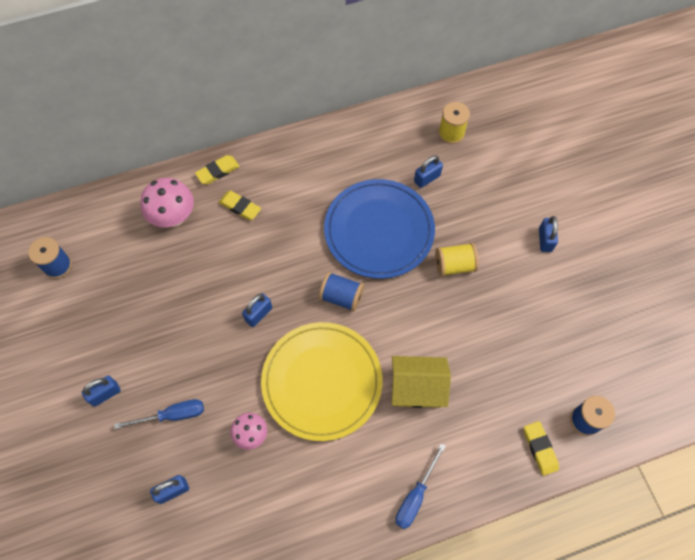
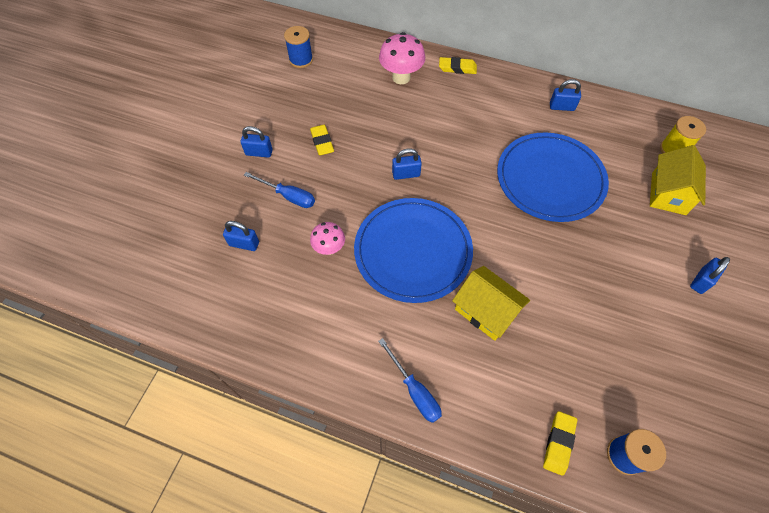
camera: 40 degrees right, 5 degrees down
yellow eraser [219,191,261,220] -> yellow eraser moved to [310,125,334,156]
yellow plate [261,322,382,441] -> blue plate [354,198,473,303]
blue spool [319,272,364,312] -> none
blue screwdriver [395,443,446,529] -> blue screwdriver turned 105 degrees counterclockwise [378,338,442,423]
blue padlock [414,155,443,188] -> blue padlock moved to [550,79,581,111]
yellow spool [435,243,479,277] -> none
none -> yellow house [650,145,706,215]

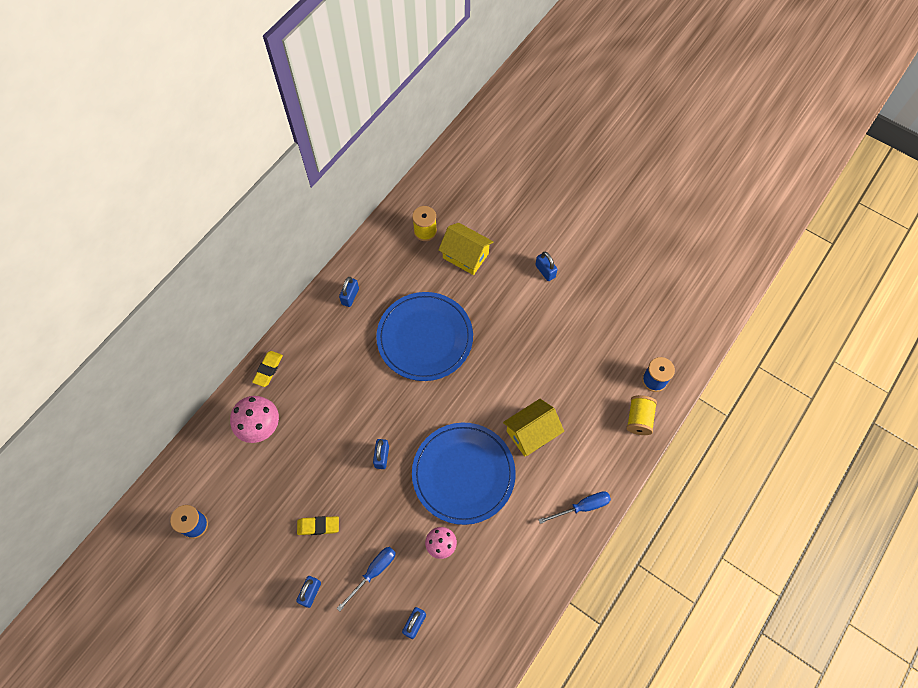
camera: 75 degrees left, 5 degrees up
yellow eraser [543,411,577,476] -> yellow spool [626,395,657,435]

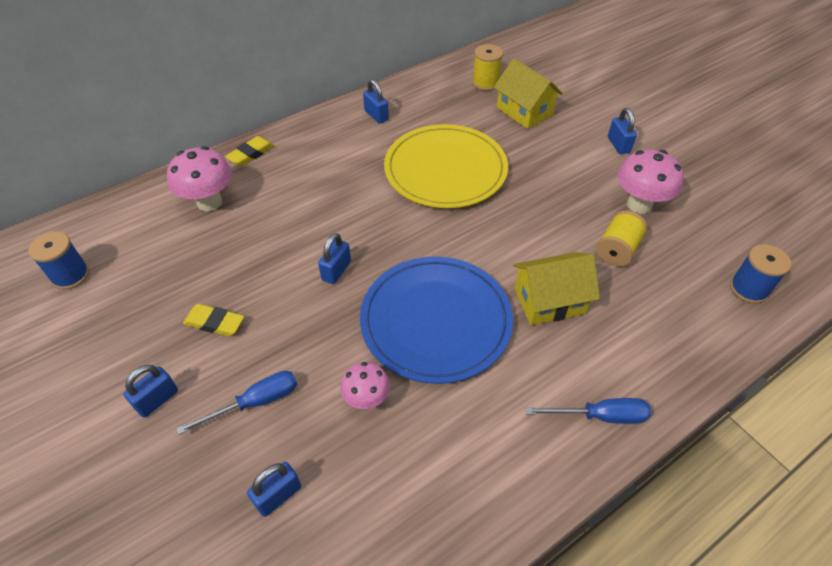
camera: 20 degrees right, 15 degrees down
blue padlock [339,277,359,307] -> blue padlock turned 75 degrees counterclockwise [363,79,389,124]
blue plate [376,292,473,381] -> yellow plate [384,124,508,208]
yellow spool [626,395,657,435] -> yellow spool moved to [596,211,648,267]
none -> pink mushroom [617,149,683,214]

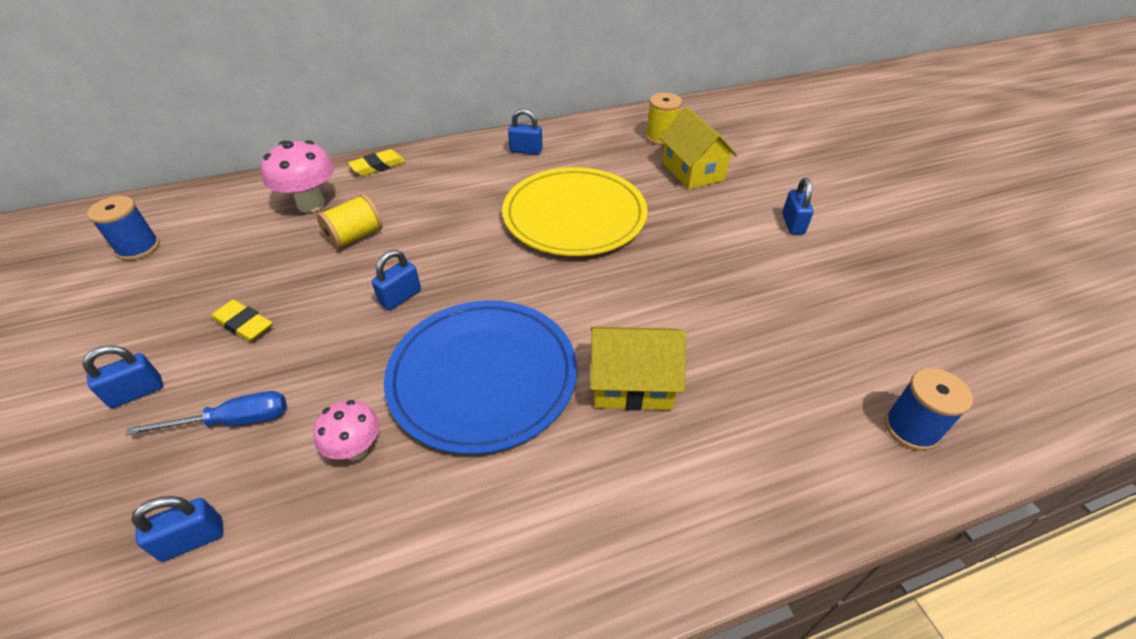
camera: 15 degrees right, 5 degrees down
blue padlock [363,79,389,124] -> blue padlock turned 60 degrees counterclockwise [508,109,543,155]
blue screwdriver [526,398,651,424] -> none
yellow spool [596,211,648,267] -> yellow spool moved to [317,194,383,250]
pink mushroom [617,149,683,214] -> none

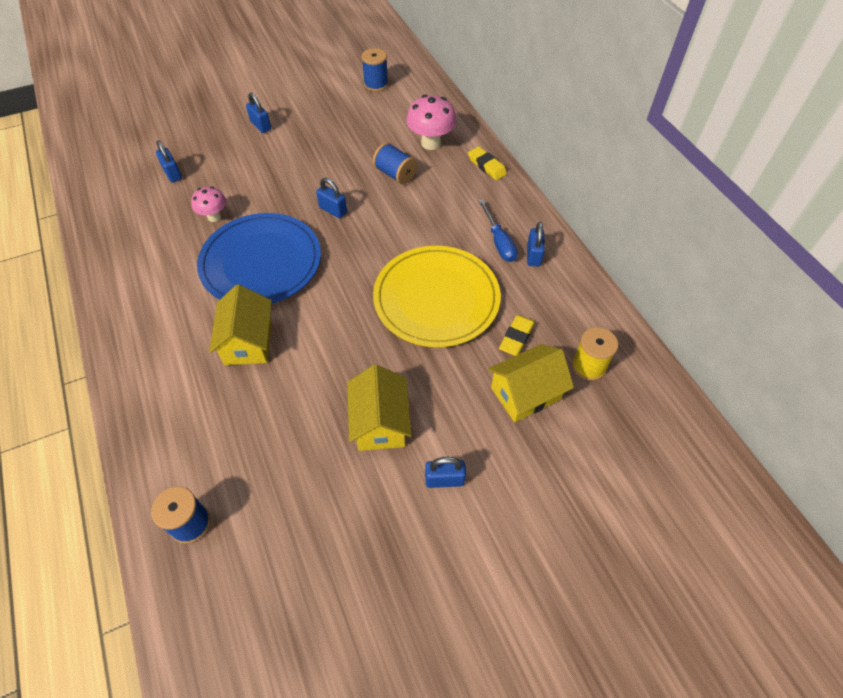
camera: 85 degrees right, 10 degrees up
blue screwdriver [125,391,287,436] -> blue screwdriver moved to [478,199,518,262]
yellow eraser [211,300,272,342] -> yellow eraser moved to [499,315,535,356]
yellow spool [317,194,383,250] -> blue spool [373,142,417,185]
none -> yellow house [347,365,412,451]

